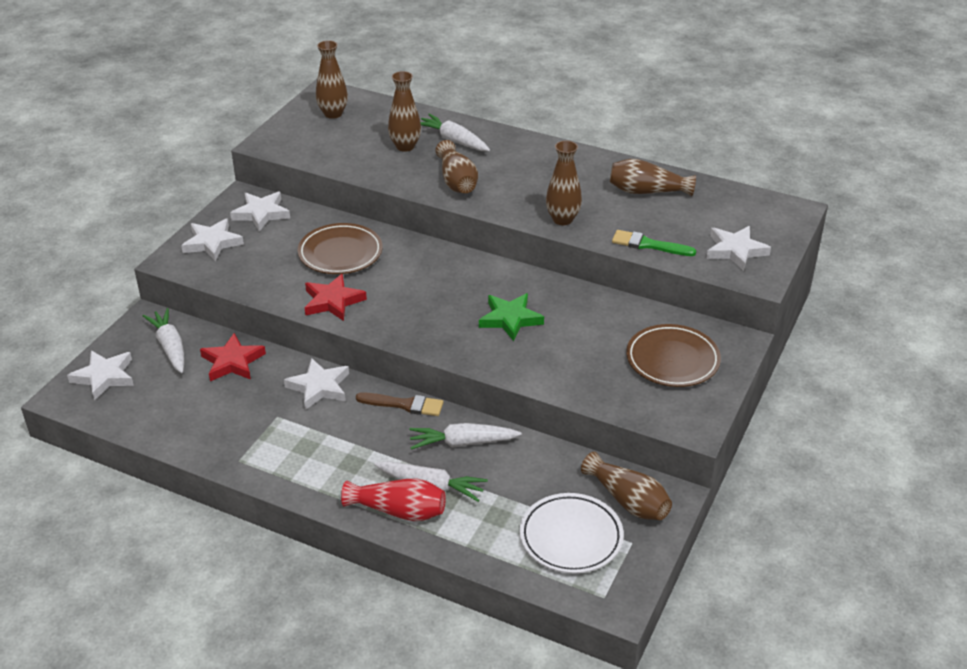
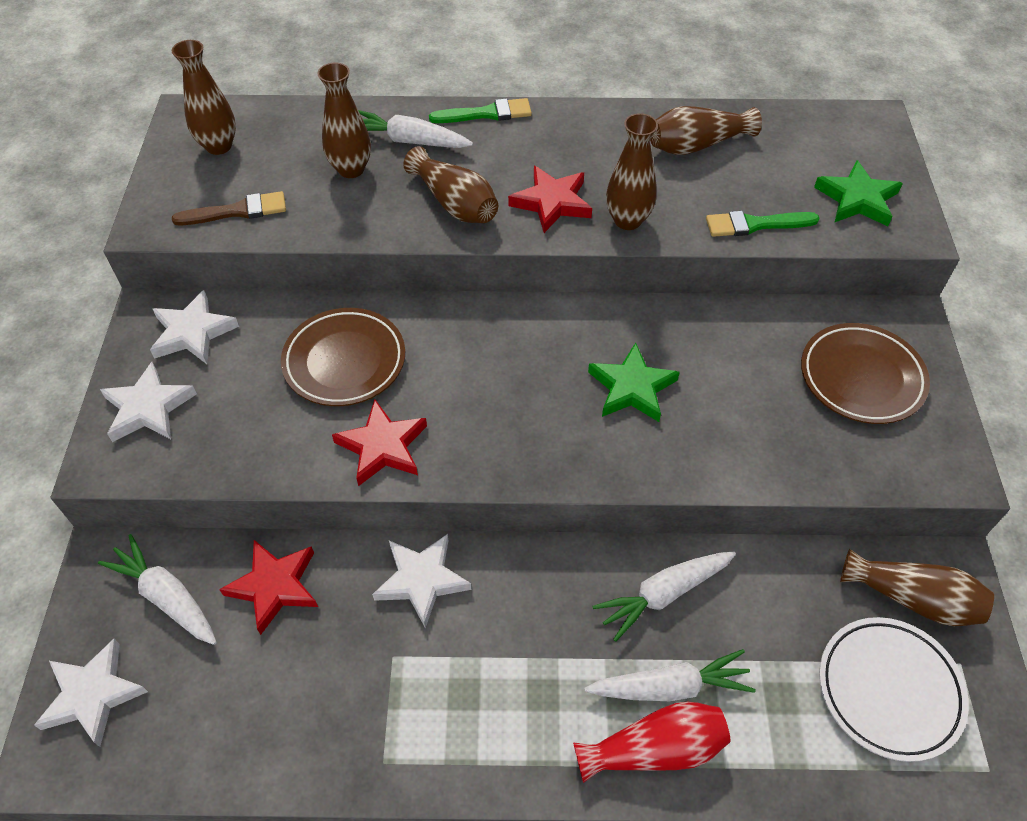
camera: 25 degrees left, 15 degrees up
brown brush [356,392,443,416] -> brown brush moved to [172,191,286,225]
white star [707,226,771,271] -> green star [814,160,903,226]
none -> green brush [429,98,532,123]
none -> red star [508,166,592,233]

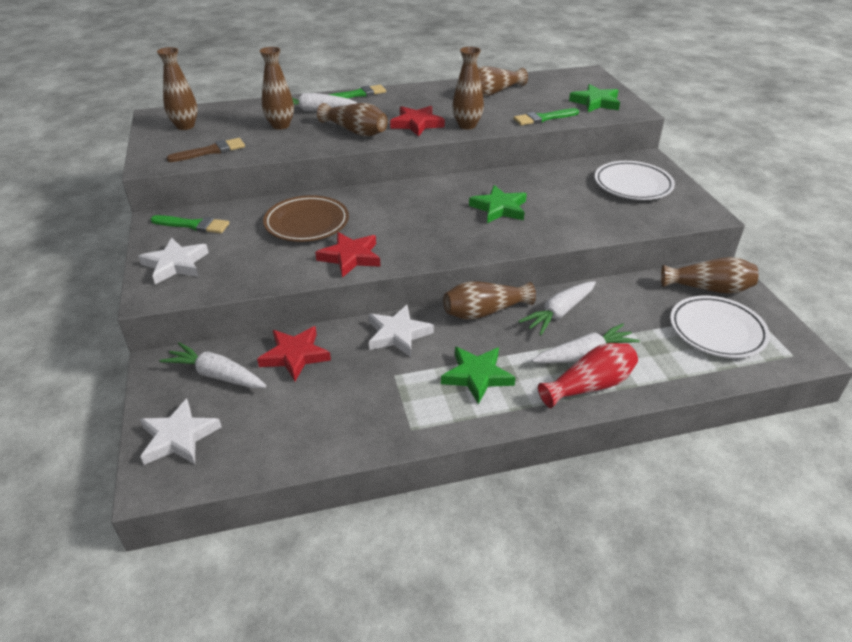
camera: 15 degrees left, 15 degrees down
white star [150,290,239,364] -> green brush [151,215,229,233]
brown plate [801,323,930,424] -> white plate [595,161,675,200]
none -> green star [441,347,516,405]
none -> brown vase [443,281,536,320]

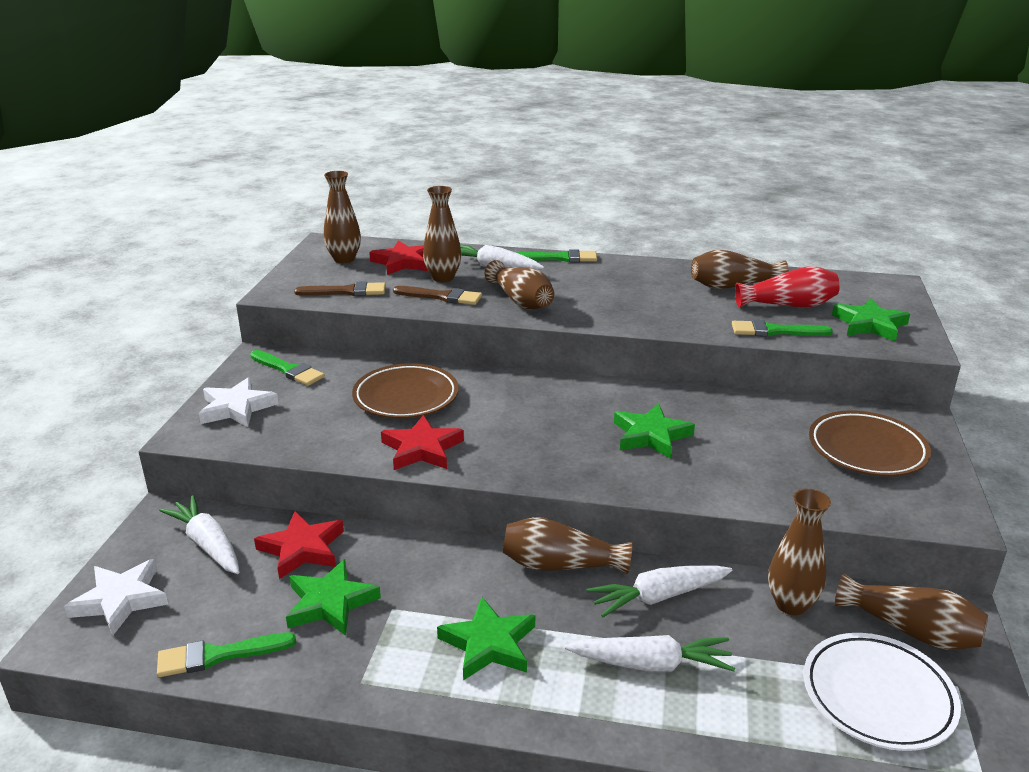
camera: 25 degrees right, 10 degrees down
white star [369,305,434,357] -> none
red star [390,106,445,137] -> red star moved to [369,240,427,275]
brown vase [452,47,484,129] -> brown vase moved to [768,489,831,615]
red vase [538,343,638,408] -> red vase moved to [735,266,840,308]
white plate [595,161,675,200] -> brown plate [809,411,931,476]
none -> green brush [157,633,296,677]
none -> green star [286,559,381,636]
none -> brown brush [393,286,482,305]

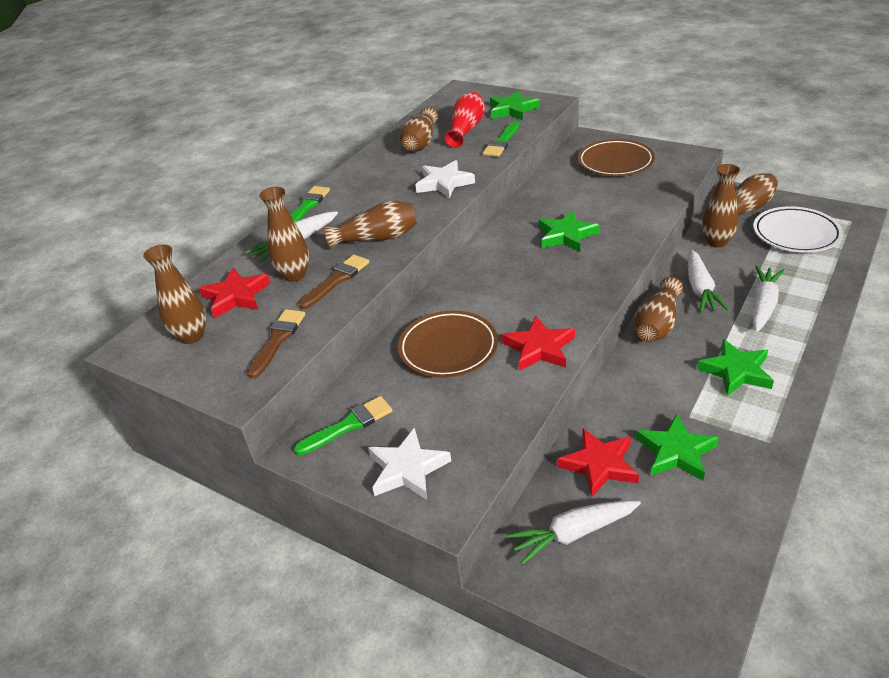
camera: 65 degrees left, 10 degrees up
white star [64,559,169,635] -> white star moved to [415,160,475,199]
green brush [157,633,296,677] -> none

